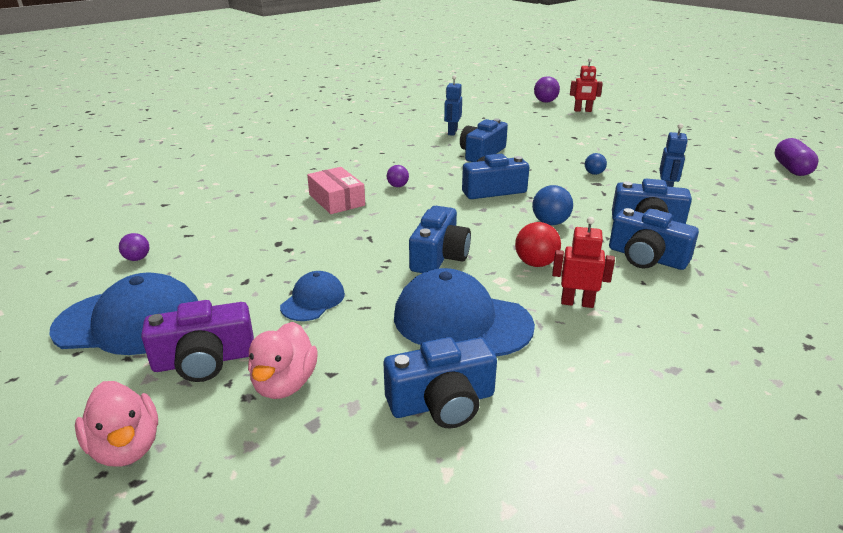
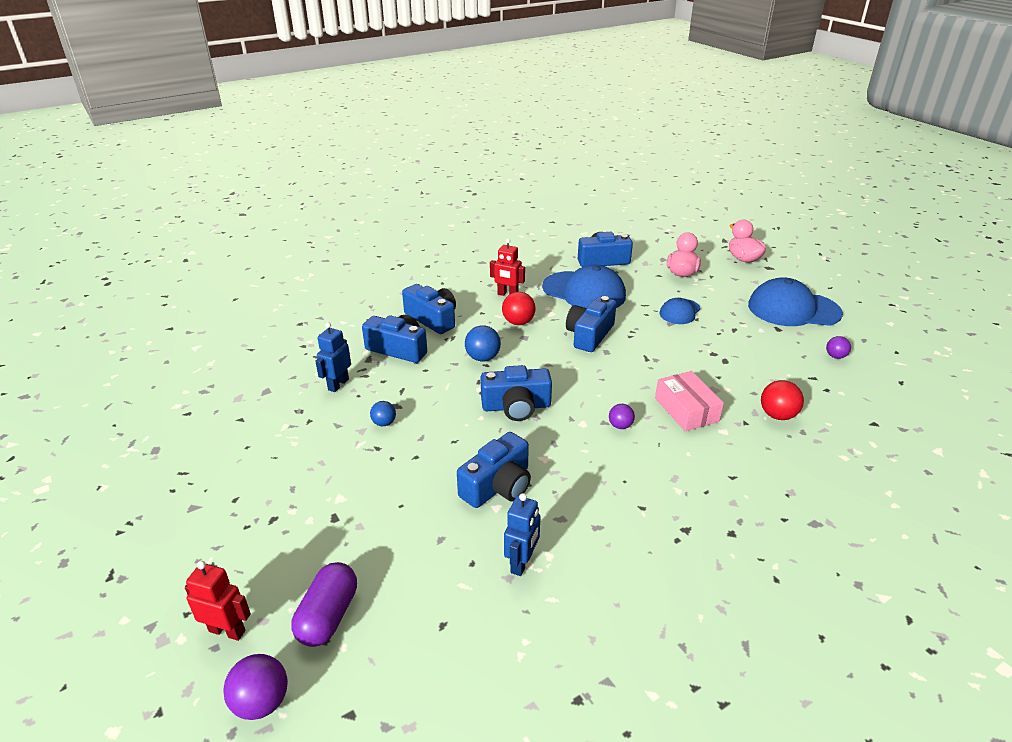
camera: 170 degrees left, 5 degrees up
purple camera [141,300,254,382] -> none
purple capsule [774,138,819,176] -> purple capsule moved to [291,562,357,647]
none -> red ball [761,380,804,420]

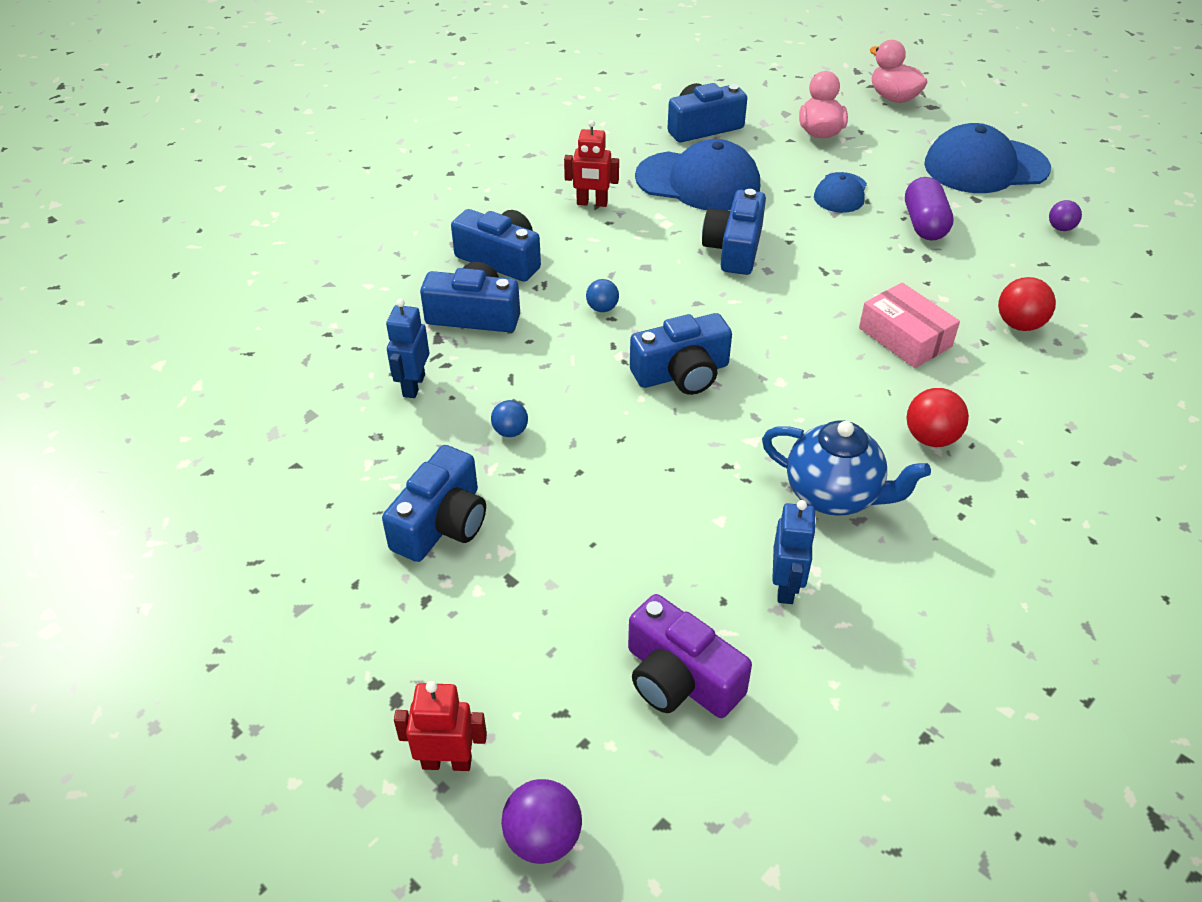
camera: 15 degrees left, 10 degrees up
purple capsule [291,562,357,647] -> purple capsule moved to [905,177,954,241]
blue camera [457,432,531,508] -> blue camera moved to [382,445,486,562]
blue ball [465,325,501,361] -> blue ball [586,279,619,312], size x0.63
red ball [502,292,536,325] -> red ball moved to [907,388,969,447]
purple ball [609,404,635,429] -> none
none -> purple camera [628,594,752,718]
none -> blue teapot [762,420,931,516]

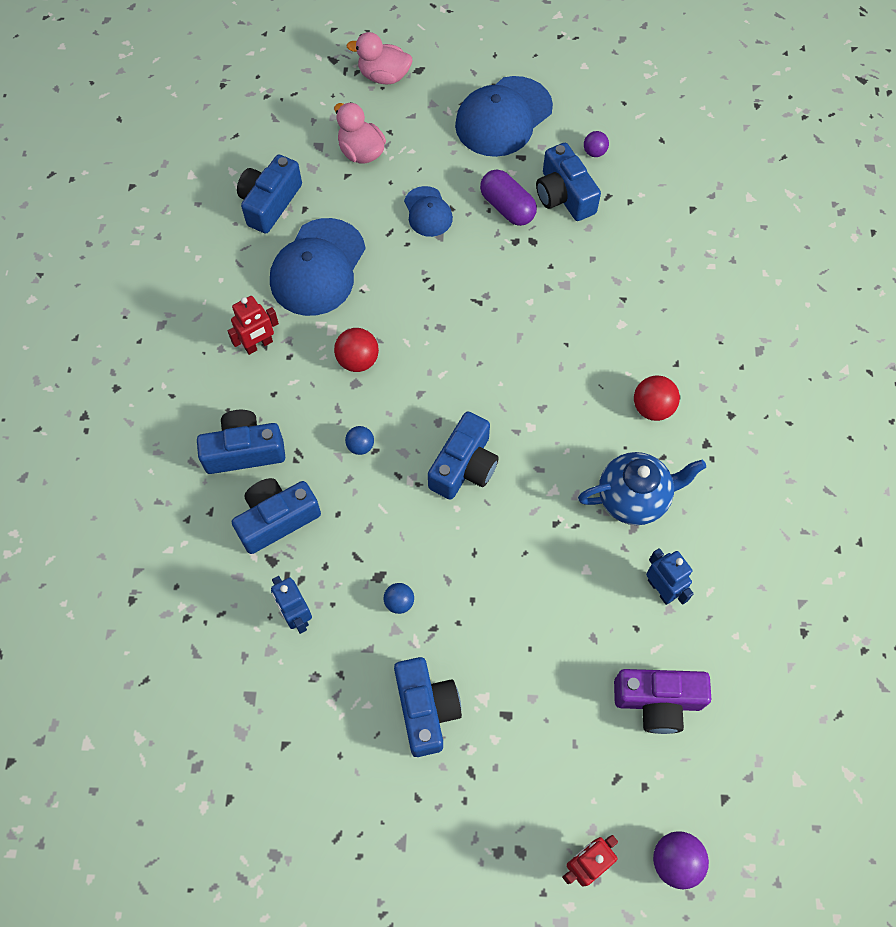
camera: 40 degrees left, 20 degrees up
blue cap [635,139,760,211] -> blue cap turned 135 degrees clockwise [270,218,366,316]
blue camera [702,189,766,275] -> blue camera moved to [536,143,601,221]
pink box [859,282,960,368] -> none
red ball [998,277,1056,331] -> red ball moved to [334,328,379,372]

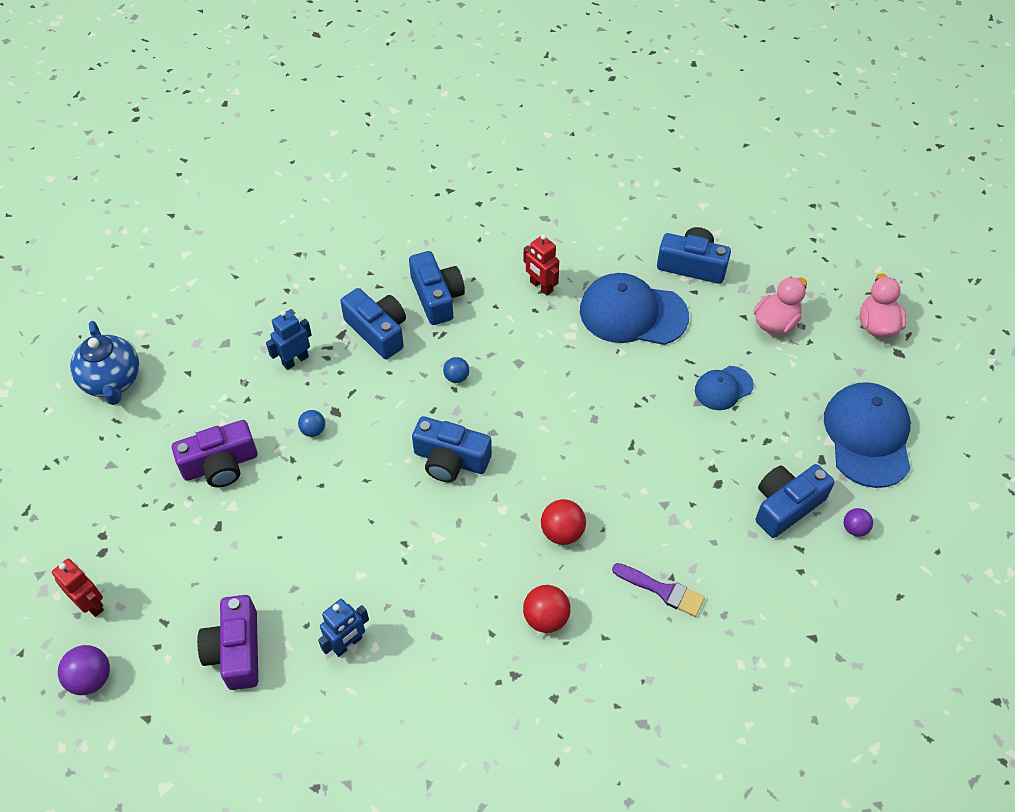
camera: 80 degrees right, 10 degrees down
red ball [334,328,379,372] -> red ball moved to [541,499,586,545]
blue camera [394,657,462,757] -> purple camera [172,420,258,487]
blue cap [455,76,553,157] -> blue cap turned 60 degrees clockwise [824,382,911,488]
purple capsule [480,169,537,226] -> none
blue teapot [578,452,706,525] -> blue teapot moved to [70,321,139,405]
none -> purple brush [612,563,705,617]

